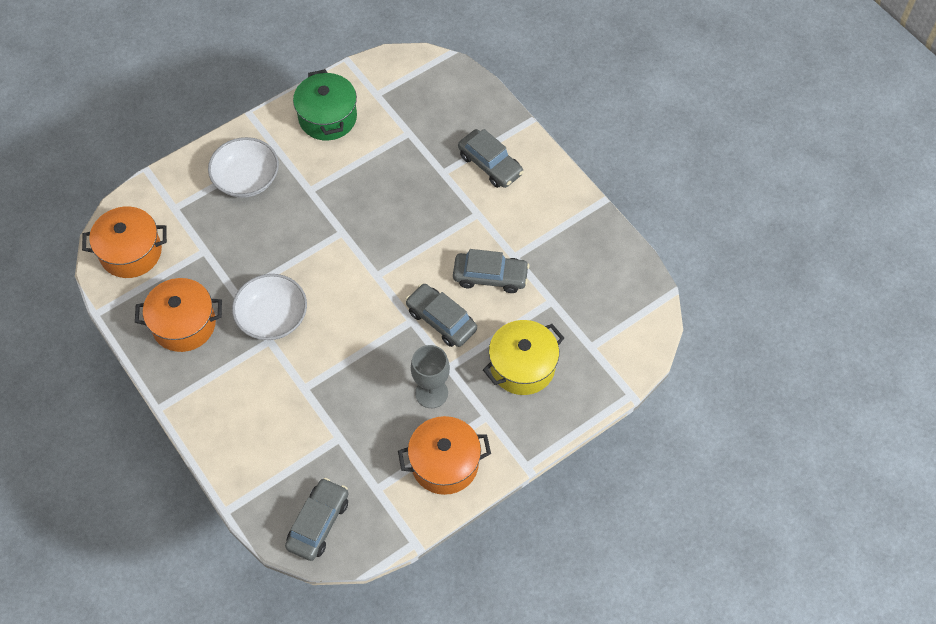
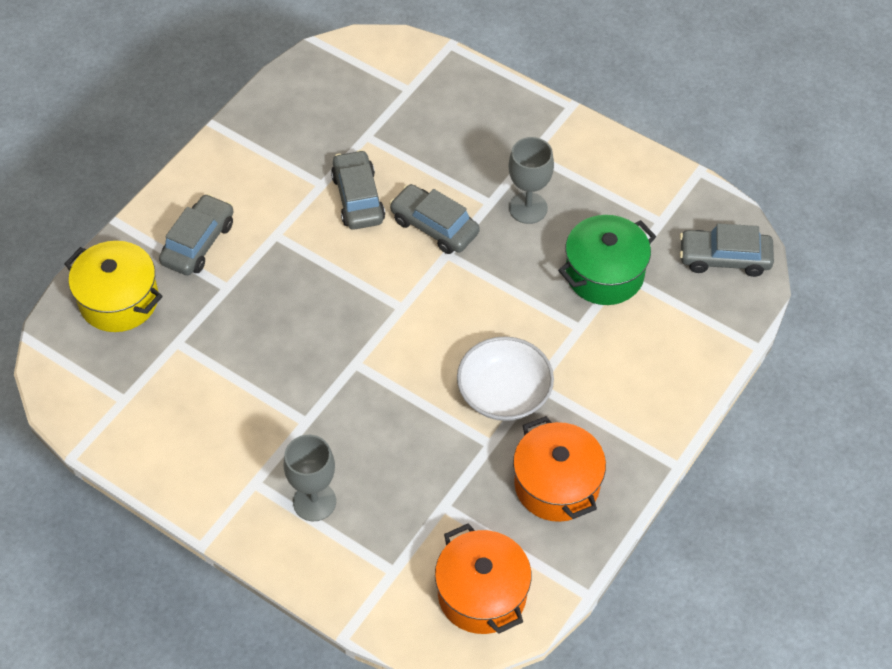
camera: 110 degrees left, 5 degrees down
white bowl [208,137,279,198] -> grey goblet [284,435,336,521]
green pot [293,69,357,140] -> green pot moved to [558,215,656,305]
orange pot [398,416,491,495] -> none
grey car [405,284,477,347] -> grey car turned 105 degrees clockwise [389,184,480,254]
yellow pot [483,320,564,395] -> yellow pot moved to [64,241,163,332]

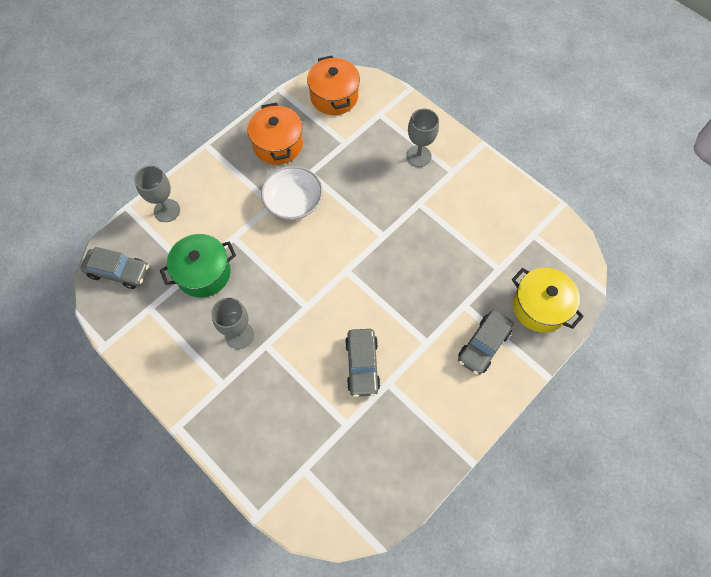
camera: 170 degrees left, 10 degrees up
grey car [389,184,480,254] -> none
none -> grey goblet [134,166,180,222]

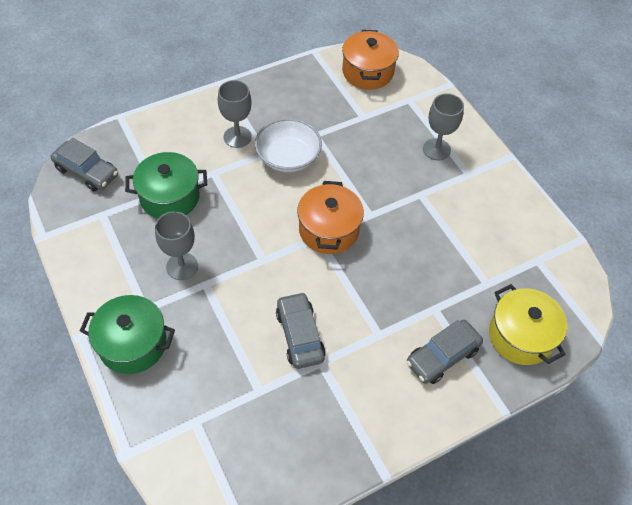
camera: 15 degrees right, 10 degrees down
grey goblet [134,166,180,222] -> grey goblet moved to [218,80,252,148]
orange pot [247,102,303,165] -> orange pot moved to [297,181,364,254]
grey car [345,329,380,397] -> grey car turned 150 degrees clockwise [276,292,326,369]
none -> green pot [80,295,175,374]

